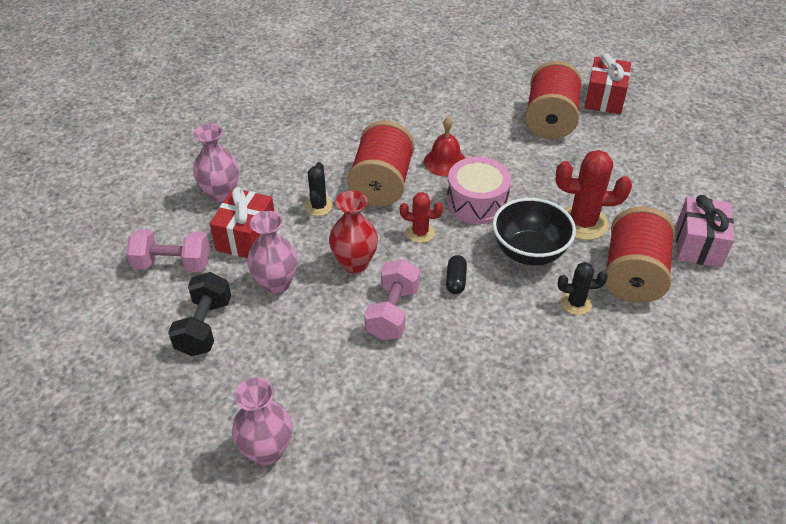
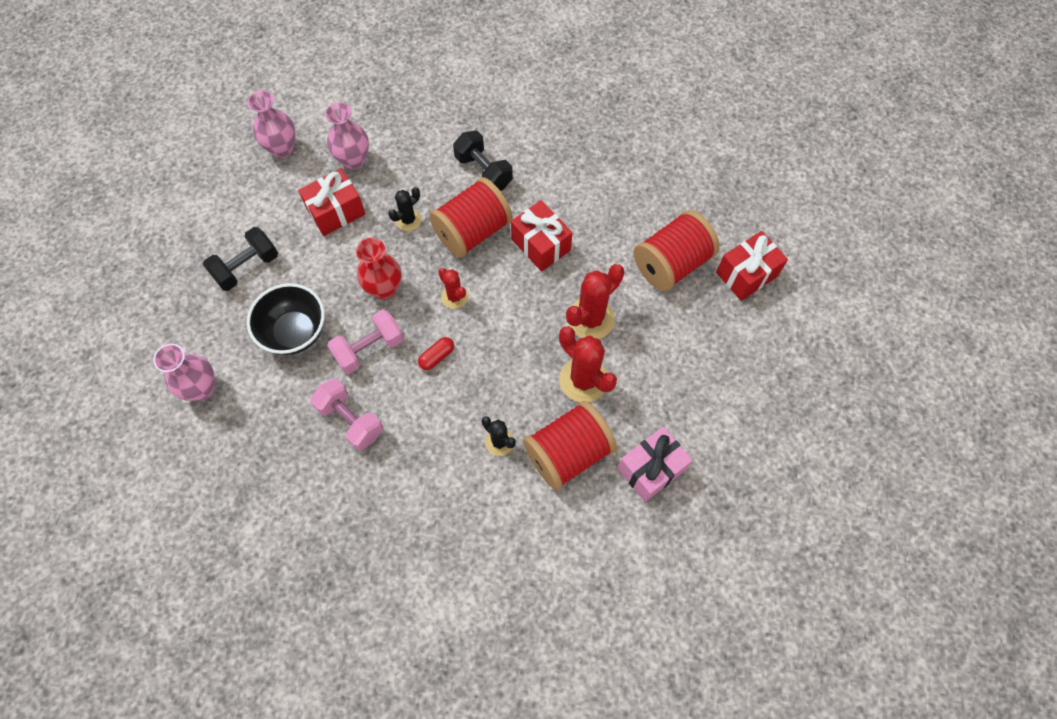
camera: 40 degrees right, 20 degrees up
pink dumbbell [126,229,210,272] -> pink dumbbell moved to [310,378,383,450]
pink vase [247,211,298,294] -> pink vase moved to [247,90,296,158]
red bell [424,117,465,176] -> red gift [511,200,573,271]
black capsule [446,255,467,294] -> red capsule [418,337,454,370]
pink drum [447,157,511,224] -> none
black bowl [493,198,576,266] -> black bowl moved to [247,283,325,355]
none -> black dumbbell [453,130,513,191]
none -> red cactus [566,264,624,339]

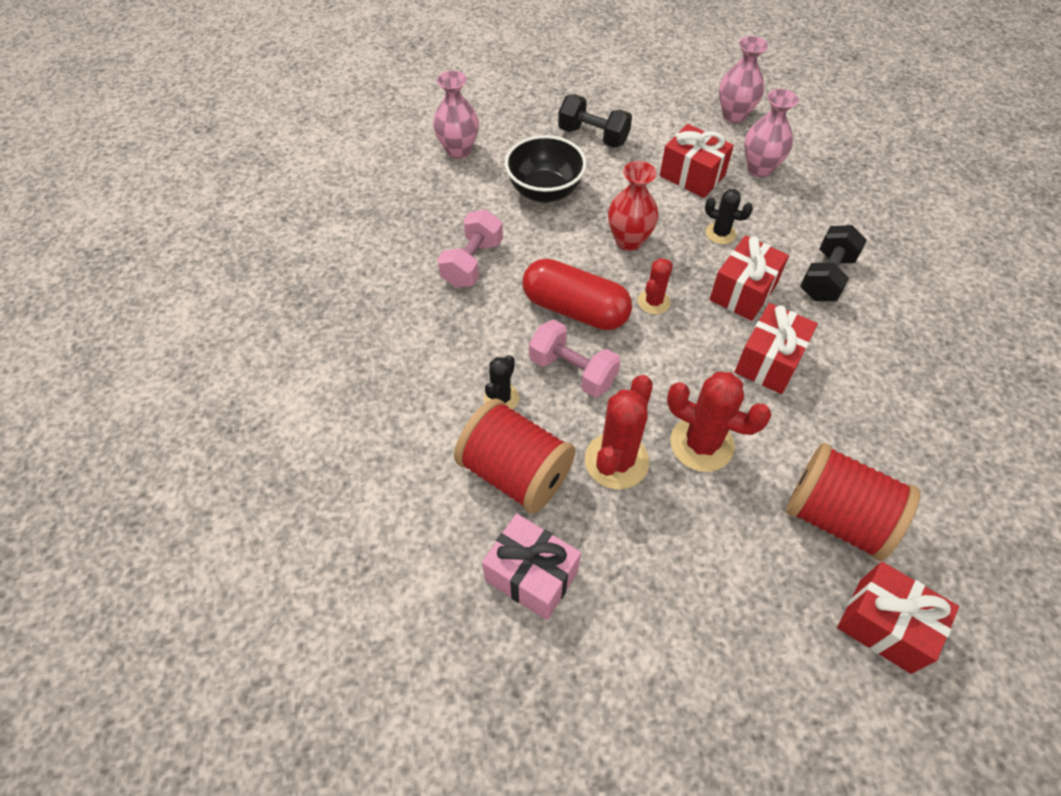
camera: 70 degrees right, 10 degrees down
pink dumbbell [327,309,404,374] -> pink dumbbell moved to [529,320,621,398]
red capsule [418,337,454,370] -> red capsule [523,259,632,330], size x2.30
red spool [429,177,513,258] -> red gift [709,235,789,321]

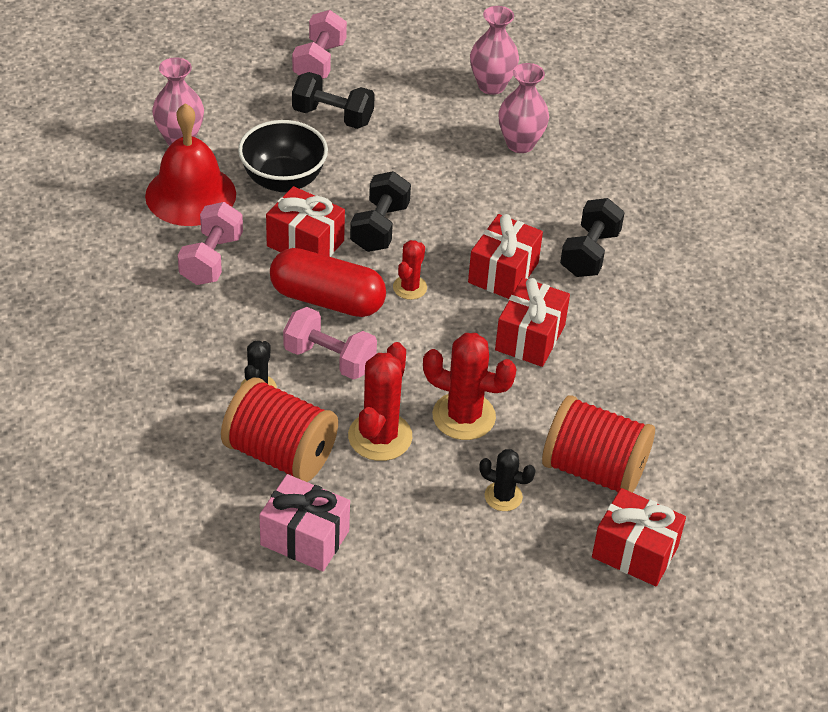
camera: 10 degrees left, 10 degrees down
red vase [608,161,659,251] -> black dumbbell [350,171,411,252]
red gift [660,124,734,198] -> red gift moved to [266,186,345,257]
black cactus [705,189,753,244] -> black cactus moved to [479,449,536,511]
none -> red bell [145,103,236,226]
none -> pink dumbbell [292,10,347,79]

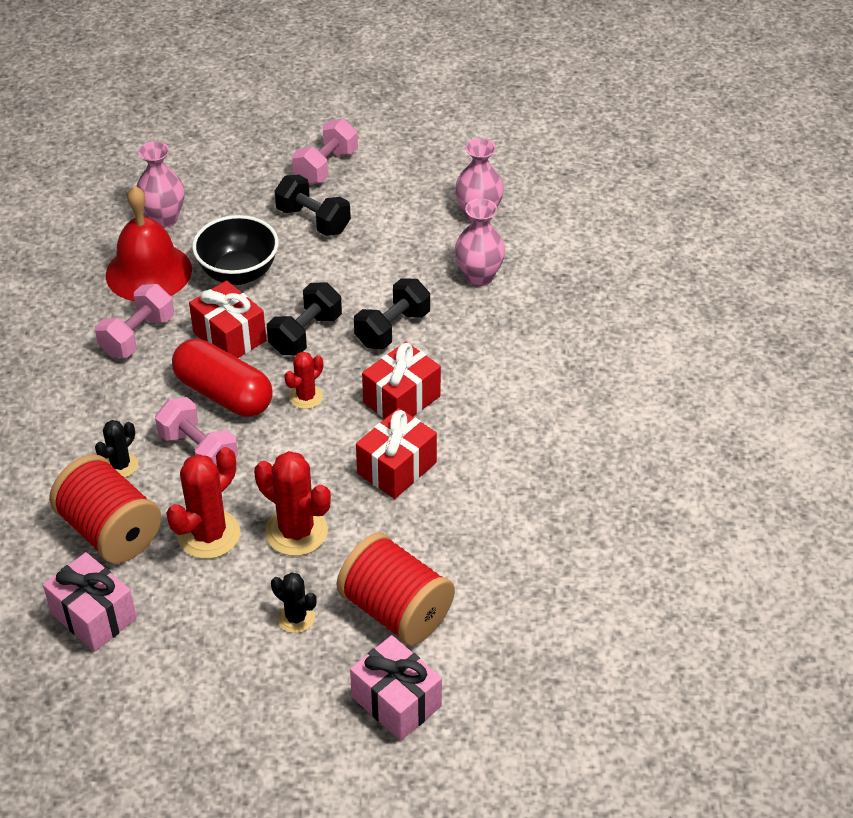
camera: 20 degrees right, 0 degrees up
black dumbbell [560,198,625,277] -> black dumbbell moved to [354,278,430,349]
red gift [592,488,686,586] -> pink gift [350,635,442,741]

